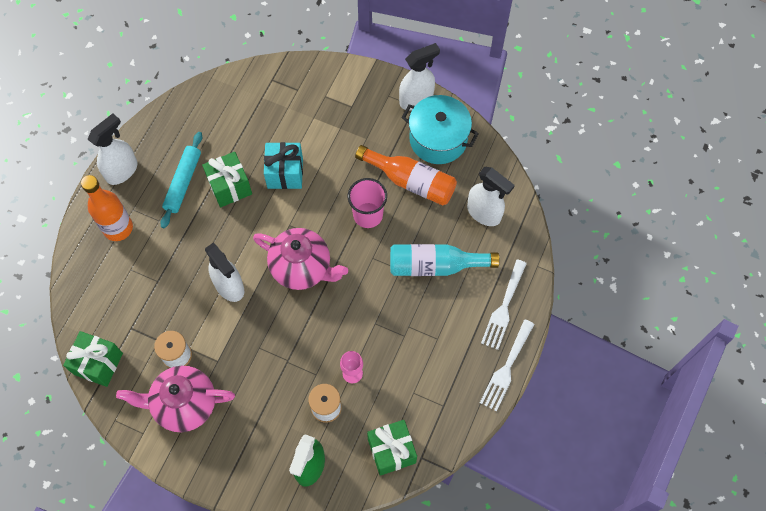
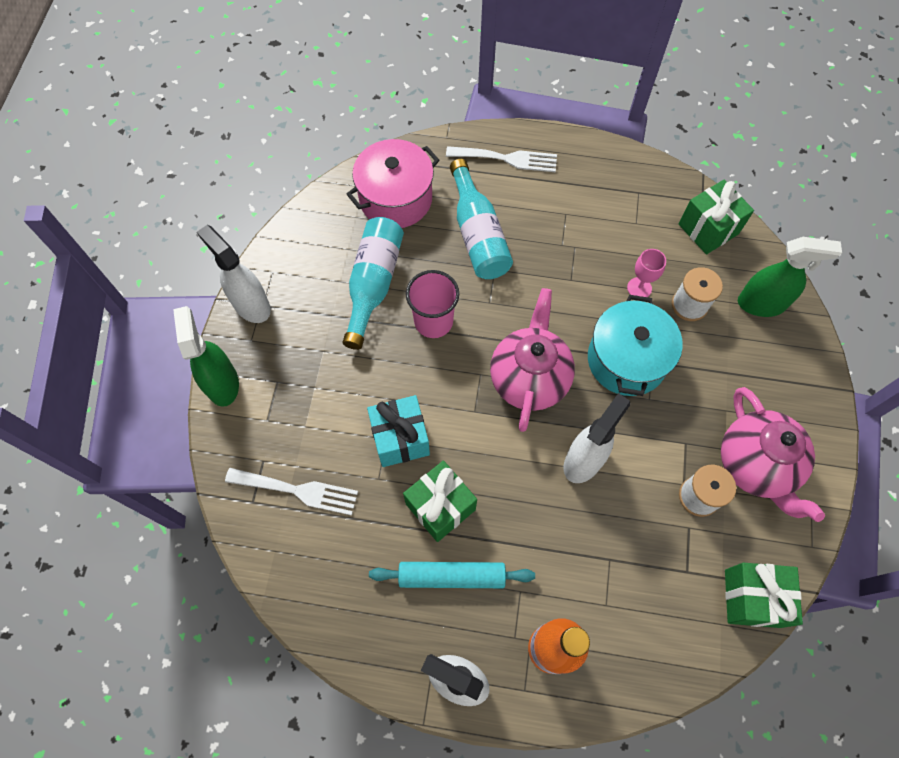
camera: 105 degrees left, 0 degrees up
orange bottle [355,145,457,206] -> turquoise bottle [343,217,404,350]
turquoise pot [402,95,479,164] -> turquoise pot moved to [588,295,683,396]
white spray bottle [467,167,515,226] -> pink pot [347,139,439,228]
white fork [480,319,534,412] -> white fork moved to [225,468,358,515]
none -> green spray bottle [173,306,239,407]

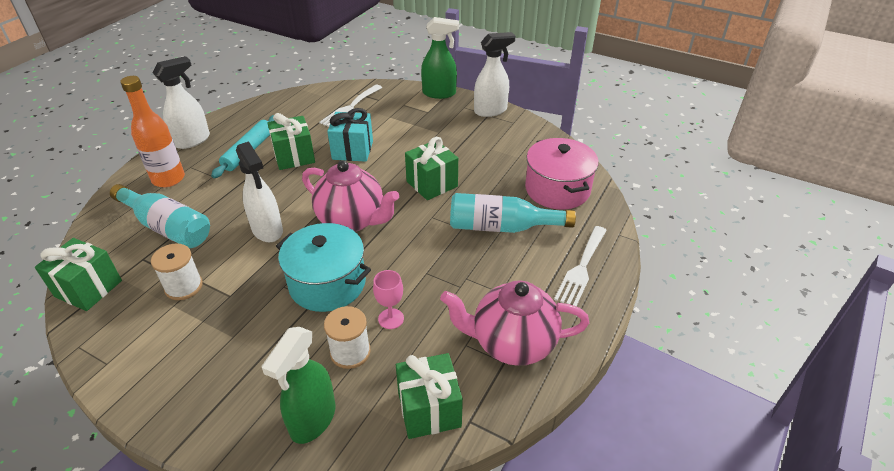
camera: 110 degrees right, 25 degrees down
turquoise bottle [343,217,404,350] -> turquoise bottle moved to [110,184,210,248]
pink cup [406,270,459,338] -> green gift [405,137,458,200]
pink teapot [721,387,825,522] -> pink teapot moved to [440,280,589,366]

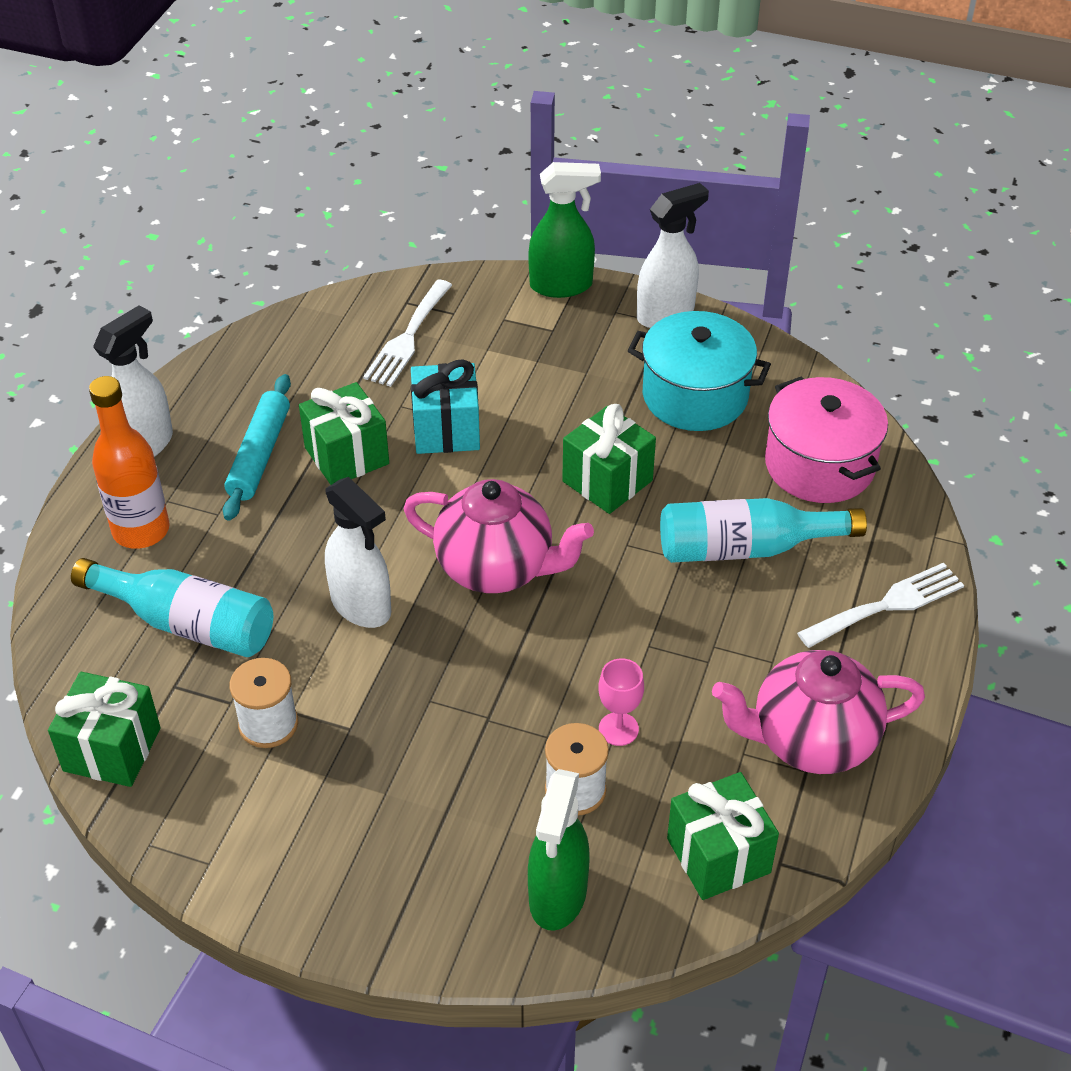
camera: 10 degrees left, 5 degrees up
turquoise pot [276,223,371,312] -> turquoise pot moved to [628,311,771,431]
white fork [554,226,607,306] -> white fork turned 135 degrees counterclockwise [797,563,964,648]

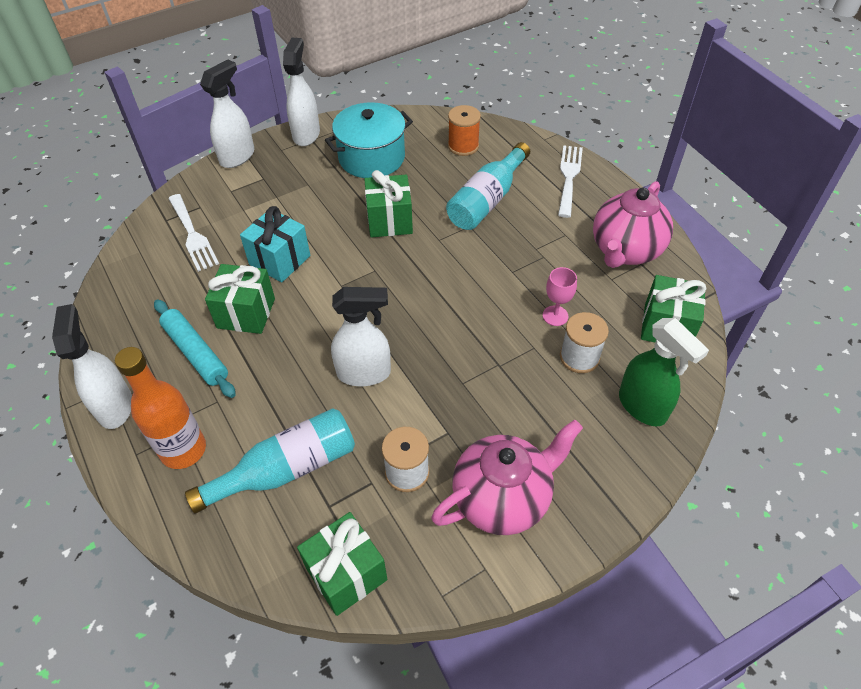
camera: 50 degrees left, 5 degrees up
pink teapot [404,479,594,593] -> pink teapot moved to [431,420,583,535]
green spray bottle [528,162,601,298] -> white spray bottle [200,59,254,168]
pink pot [765,376,888,503] -> orange spool [448,105,481,156]

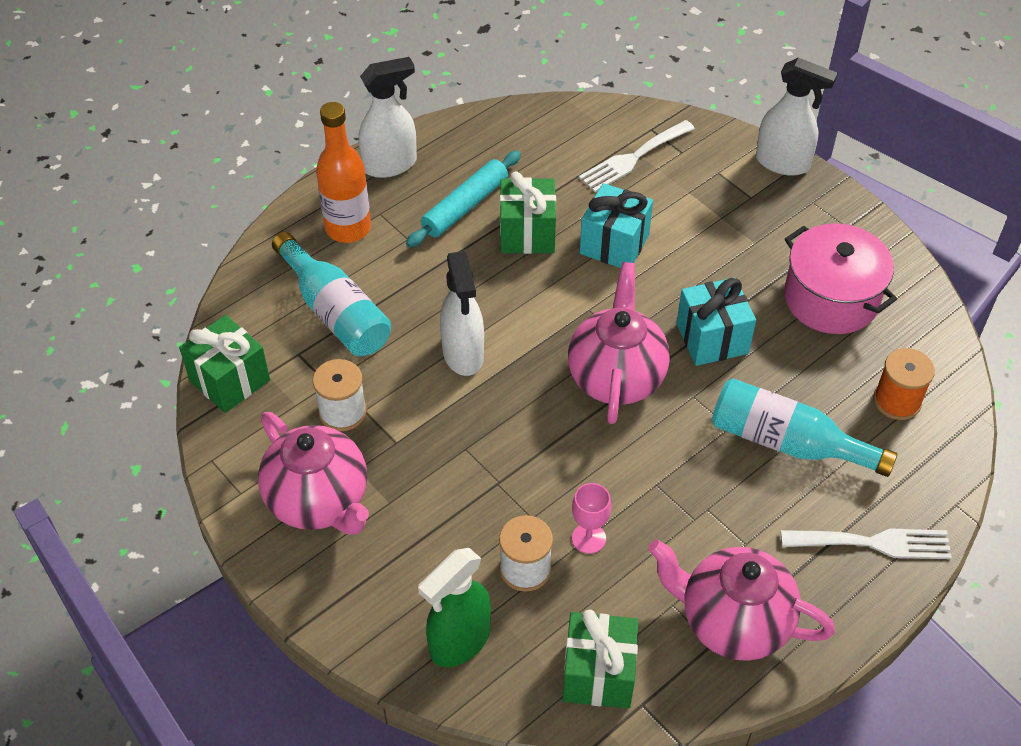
camera: 80 degrees right, 0 degrees up
white spray bottle [283,38,320,146] -> none
turquoise pot [325,102,413,178] -> pink pot [784,224,897,334]
green gift [364,170,413,238] -> turquoise gift [677,278,756,366]
none -> pink teapot [568,262,670,424]

